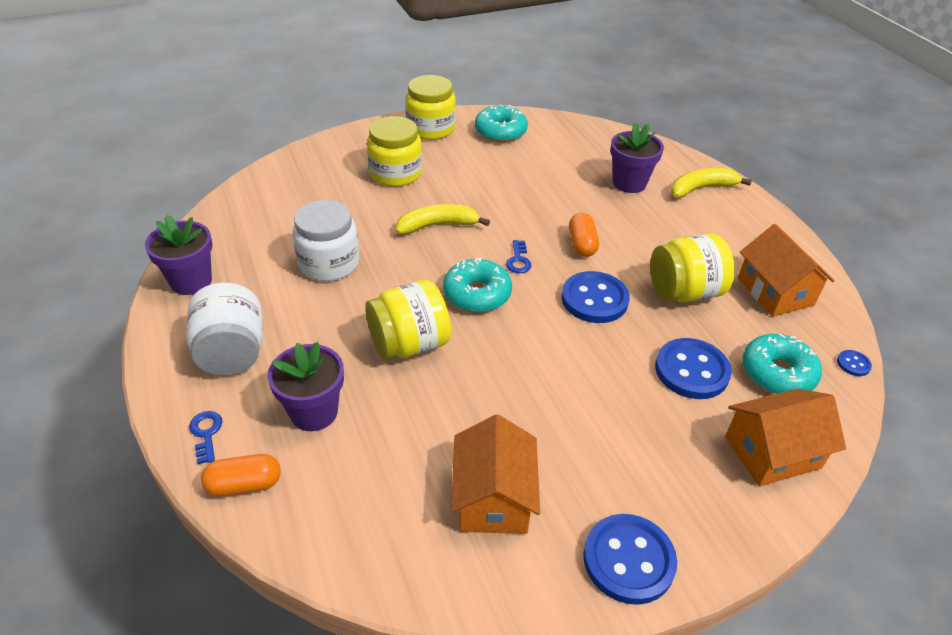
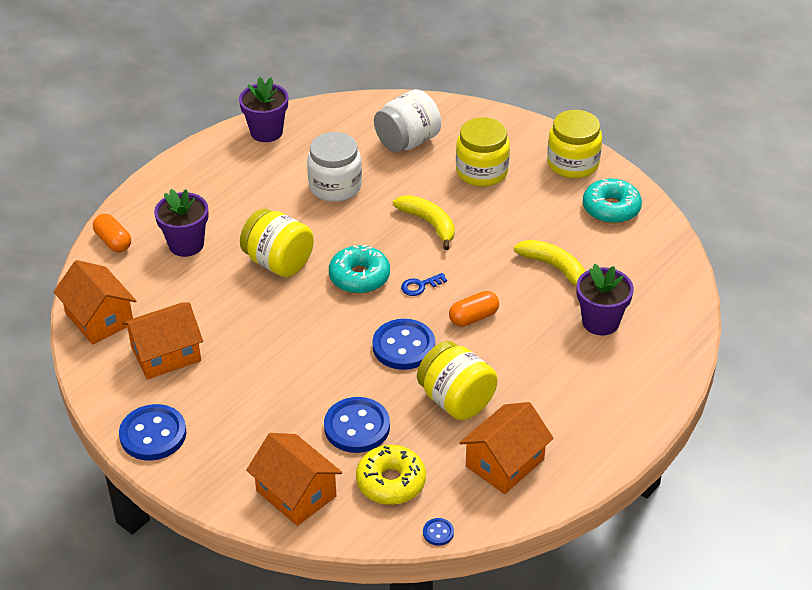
camera: 65 degrees right, 0 degrees up
white jar [187,283,263,375] -> white jar moved to [374,89,441,153]
blue key [189,411,222,464] -> none
yellow banana [671,168,752,198] -> yellow banana moved to [514,240,585,286]
turquoise donut [742,334,822,394] -> yellow donut [356,445,426,505]
none -> orange house [54,260,136,345]

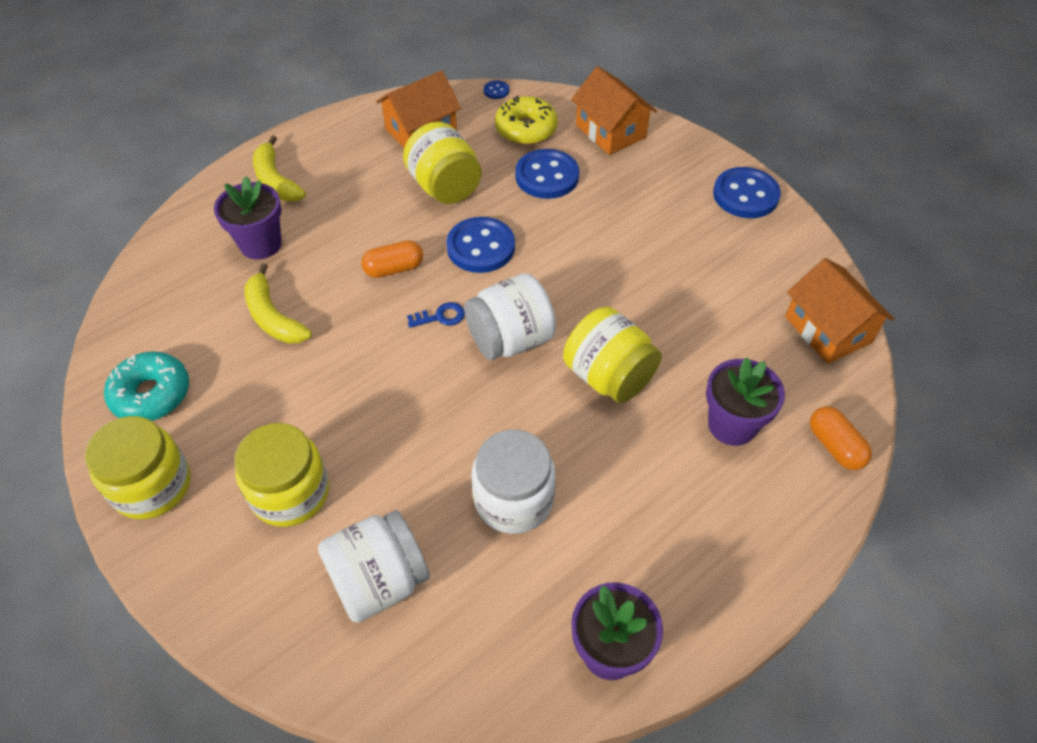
camera: 170 degrees left, 10 degrees up
orange house [122,302,203,380] -> none
turquoise donut [329,245,390,294] -> white jar [464,273,556,360]
yellow banana [393,195,455,250] -> yellow banana moved to [253,135,306,201]

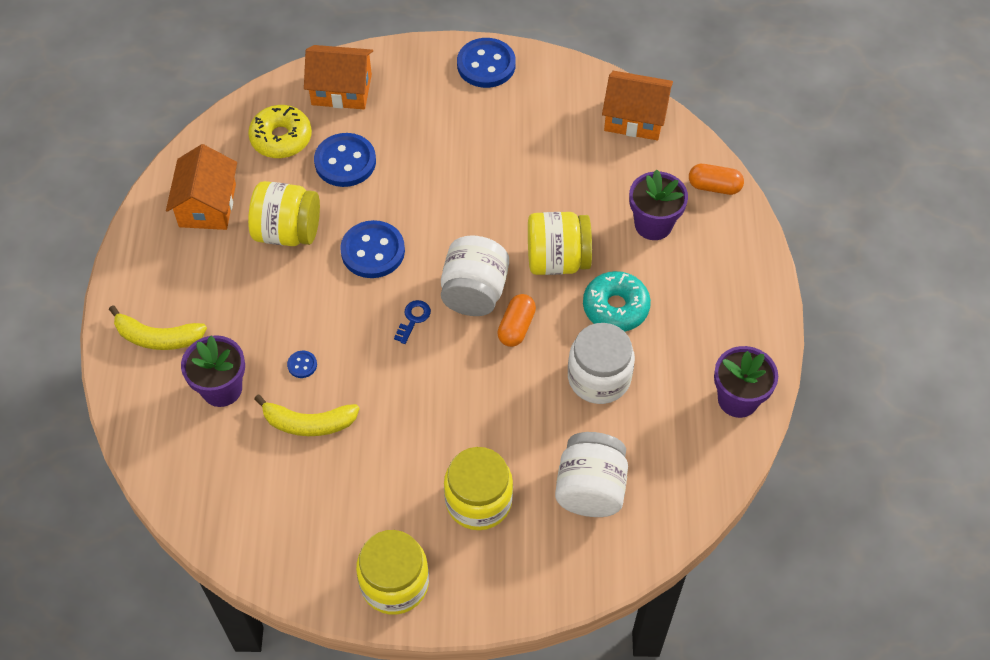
camera: 50 degrees left, 5 degrees up
turquoise donut [104,351,189,421] -> turquoise donut moved to [583,271,651,332]
orange capsule [361,240,423,278] -> orange capsule moved to [497,294,536,347]
blue button [484,80,509,99] -> blue button moved to [287,351,317,378]

